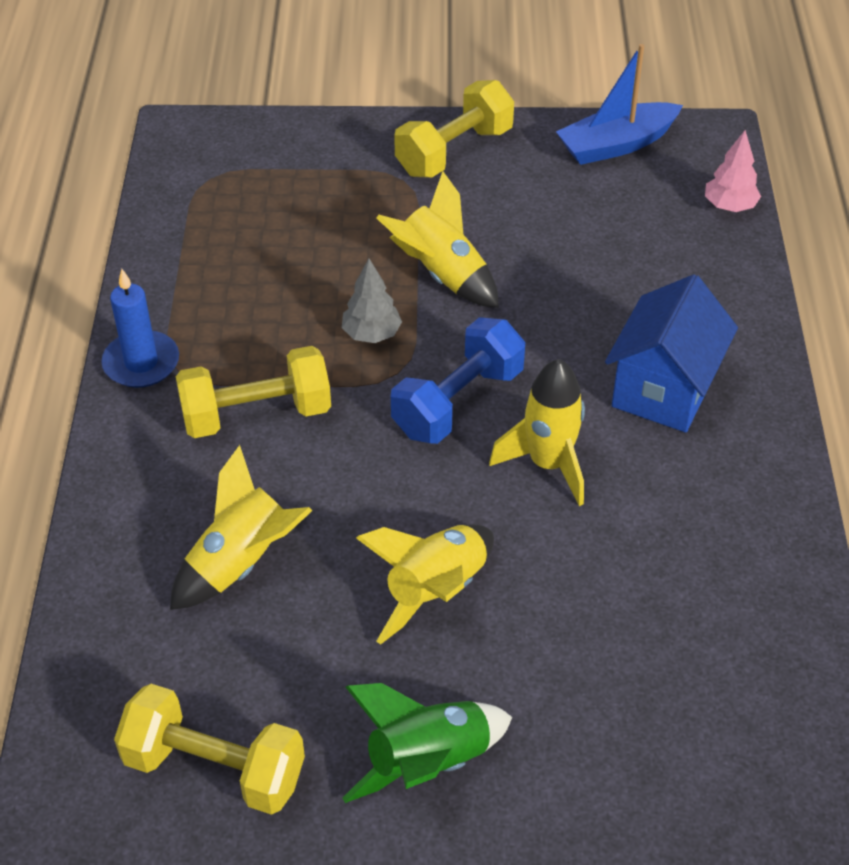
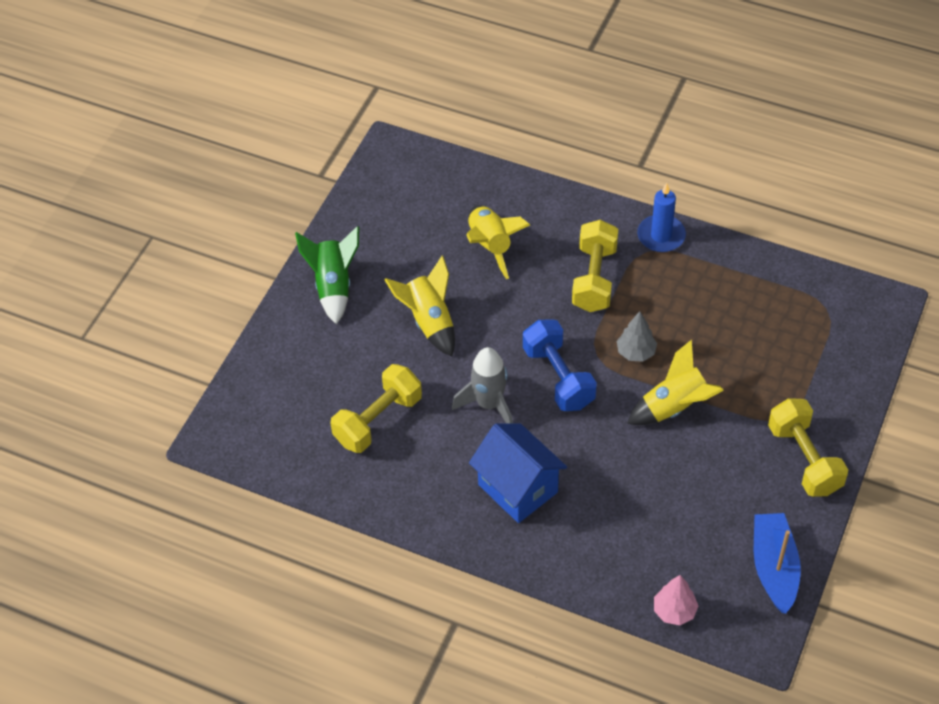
camera: 115 degrees right, 5 degrees up
yellow dumbbell [114,684,305,815] -> yellow dumbbell moved to [331,364,422,453]
yellow rocket [489,359,585,506] -> grey rocket [452,347,513,423]

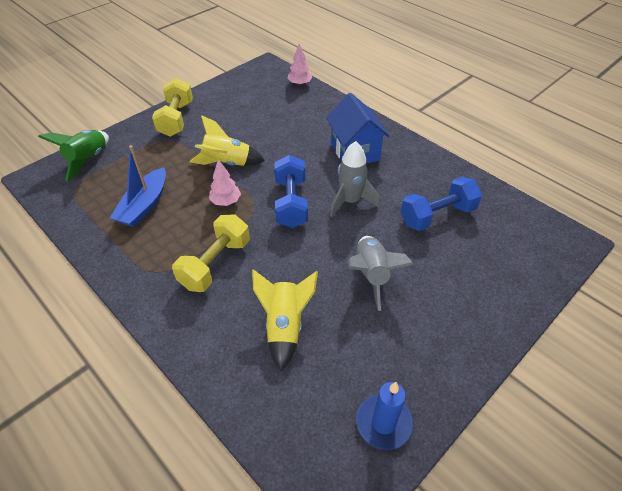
camera: 160 degrees left, 5 degrees down
green rocket [295,226,359,324] -> green rocket moved to [38,130,109,181]
yellow dumbbell [331,364,422,453] -> blue dumbbell [401,177,482,231]
yellow rocket [384,255,455,357] -> grey rocket [348,236,414,311]
grey tree [617,311,657,362] -> pink tree [209,159,241,206]
blue candle [637,183,686,252] -> blue candle moved to [356,382,413,450]
blue boat [754,513,801,614] -> blue boat moved to [110,145,166,227]

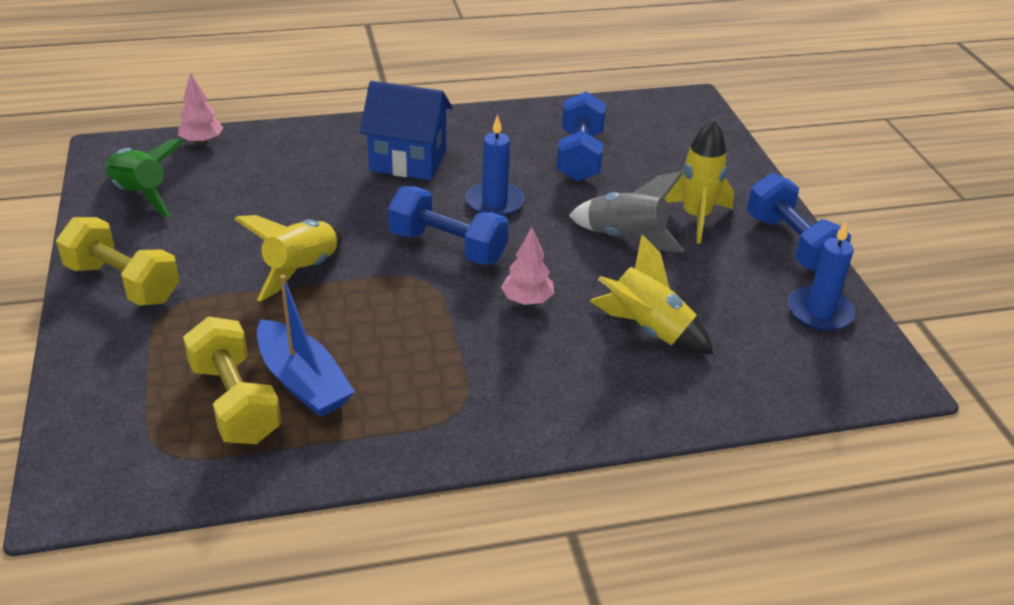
camera: 60 degrees left, 10 degrees down
green rocket [38,130,109,181] -> green rocket moved to [103,139,184,218]
yellow dumbbell [172,214,250,292] -> yellow dumbbell moved to [183,317,282,444]
pink tree [209,159,241,206] -> pink tree moved to [501,227,554,305]
grey rocket [330,141,379,217] -> blue candle [465,115,524,216]
none -> yellow rocket [665,119,734,244]
none -> blue dumbbell [747,173,851,271]

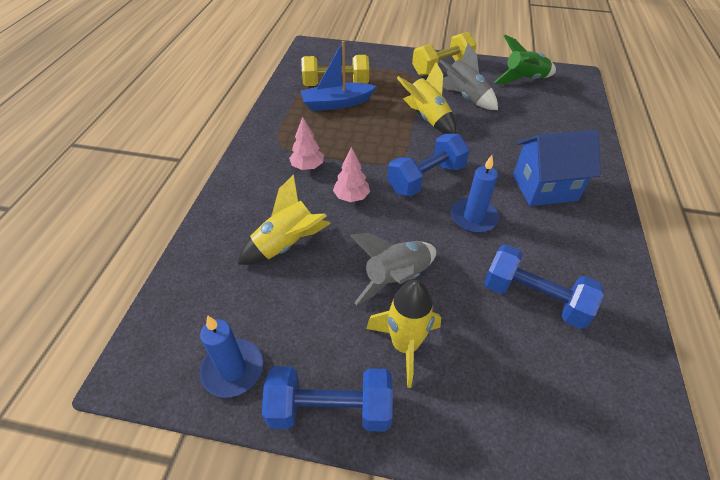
camera: 115 degrees right, 10 degrees up
pink tree [178,72,223,144] -> pink tree moved to [289,117,324,170]
blue house [360,81,452,180] -> blue house turned 45 degrees clockwise [513,130,601,206]
none -> grey rocket [439,43,498,110]

